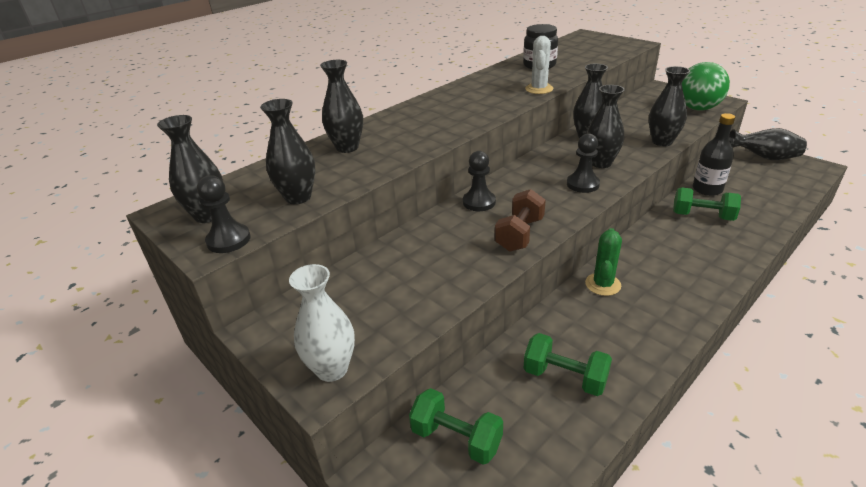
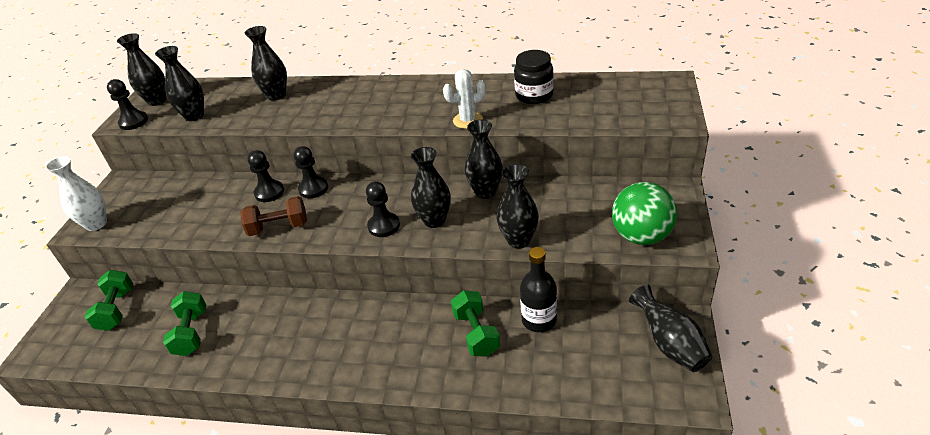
camera: 55 degrees right, 5 degrees up
green cactus [585,228,622,296] -> none
none -> black pawn [248,150,284,202]

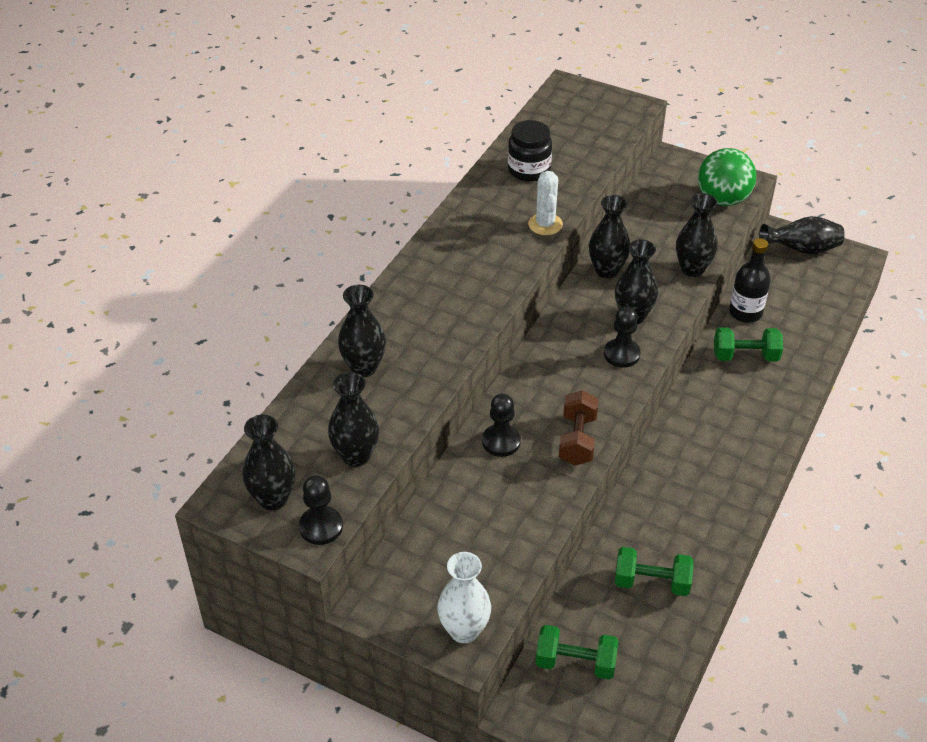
camera: 75 degrees left, 5 degrees up
black pawn [294,146,328,198] -> none

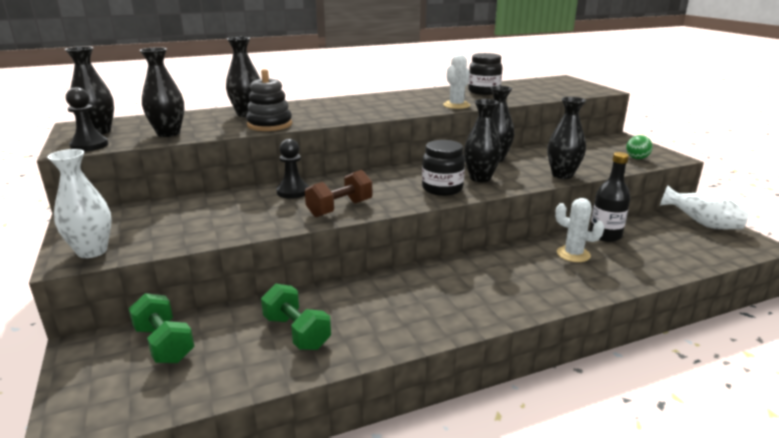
camera: 40 degrees right, 20 degrees down
black pawn [604,307,640,368] -> black jar [422,140,465,196]
green ball [698,148,756,206] -> green ball [626,135,653,159], size x0.48
green dumbbell [714,327,783,362] -> white cactus [555,198,604,262]
black vase [759,216,845,255] -> white vase [660,185,751,229]
none -> black stacking toy [246,69,292,131]

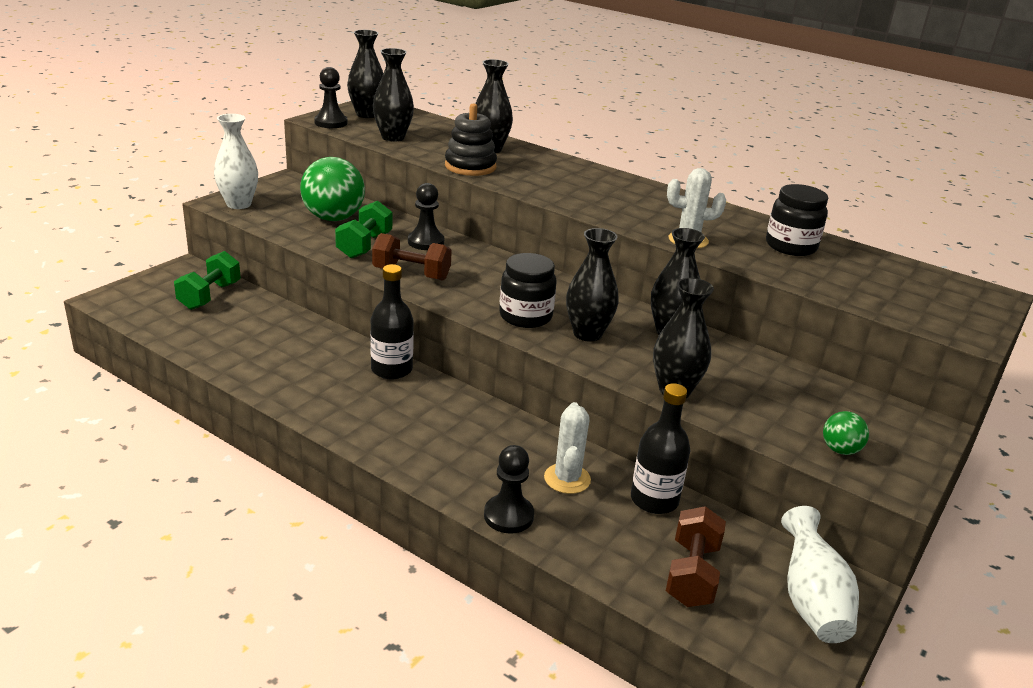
camera: 55 degrees right, 5 degrees up
green dumbbell [261,284,331,350] -> green dumbbell moved to [335,201,392,258]
none -> green ball [300,157,365,221]
none -> black bottle [370,264,414,379]
none -> black pawn [484,445,534,534]
none -> brown dumbbell [666,506,726,607]

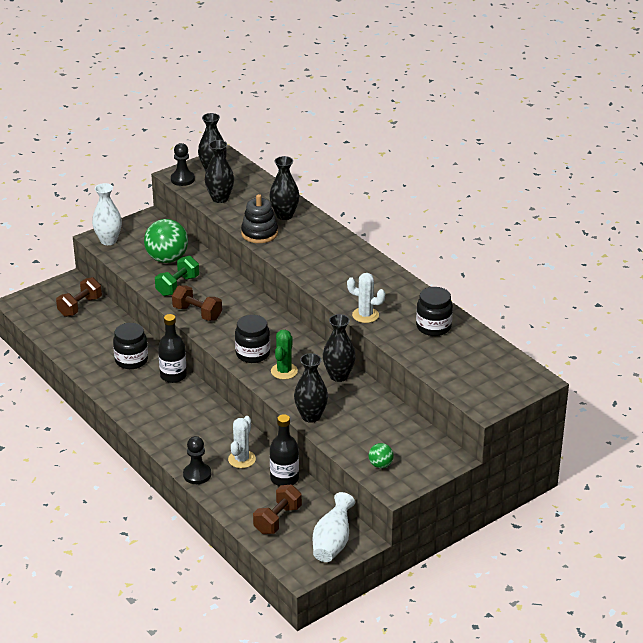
camera: 20 degrees right, 5 degrees up
green dumbbell [174,251,241,310] -> brown dumbbell [56,277,102,317]
black pawn [408,183,444,250] -> none
black vase [566,228,619,342] -> green cactus [271,330,298,379]
none -> black jar [113,323,148,369]

